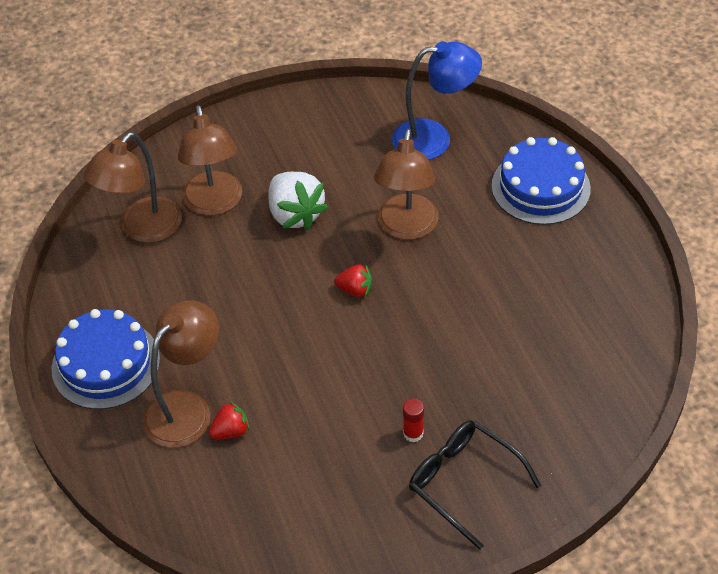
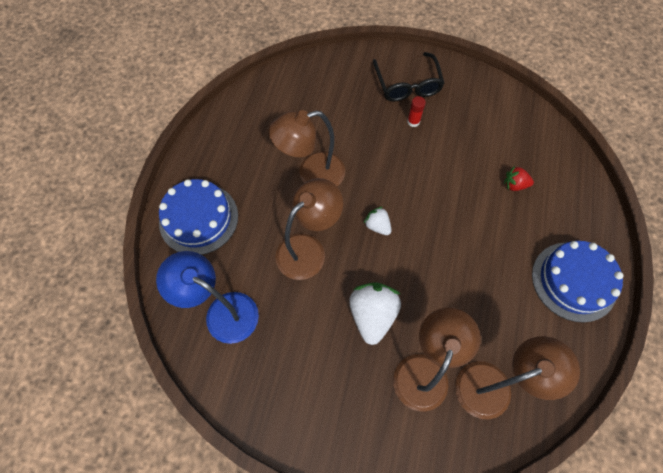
camera: 145 degrees left, 15 degrees up
brown lamp [142,300,219,448] -> brown lamp moved to [269,110,345,186]
red strawberry [334,265,372,297] -> white strawberry [364,207,391,235]

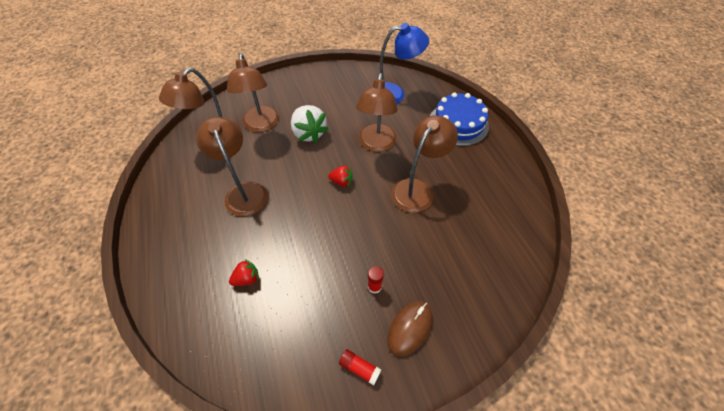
camera: 145 degrees right, 10 degrees down
white strawberry [364,207,391,235] -> red strawberry [328,166,353,187]
black glasses [373,52,445,101] -> brown mouse [387,301,433,357]
blue cake [532,241,623,323] -> none
none -> brown lamp [196,117,267,216]
none -> red glue stick [339,349,381,385]

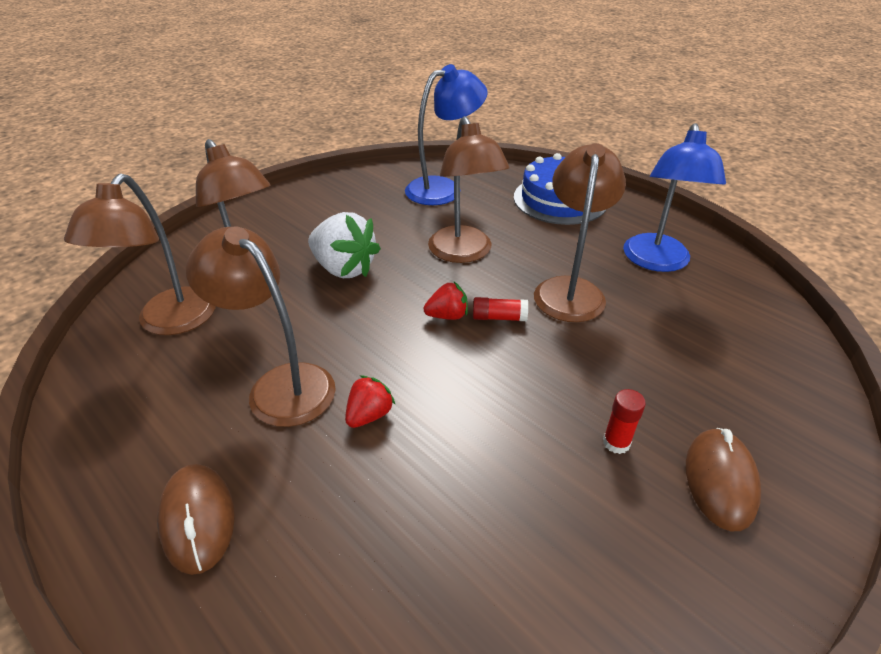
camera: 25 degrees left, 15 degrees down
red strawberry [229,259,259,286] -> red strawberry moved to [345,375,396,428]
red glue stick [339,349,381,385] -> red glue stick moved to [473,297,528,321]
none -> brown mouse [157,464,235,575]
none -> blue lamp [623,123,726,272]

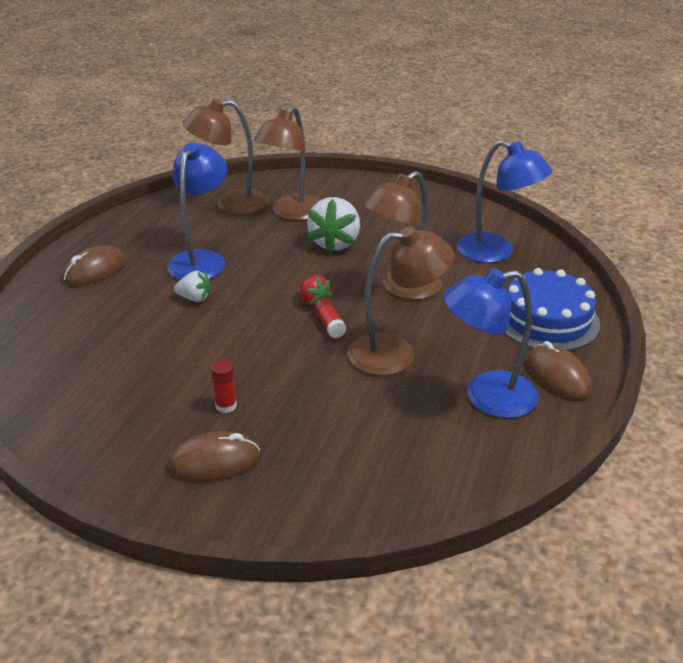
camera: 65 degrees right, 5 degrees down
brown lamp [186,227,336,427] -> blue lamp [167,143,227,280]
red strawberry [345,375,396,428] -> white strawberry [174,271,211,302]
none -> brown mouse [526,341,592,400]

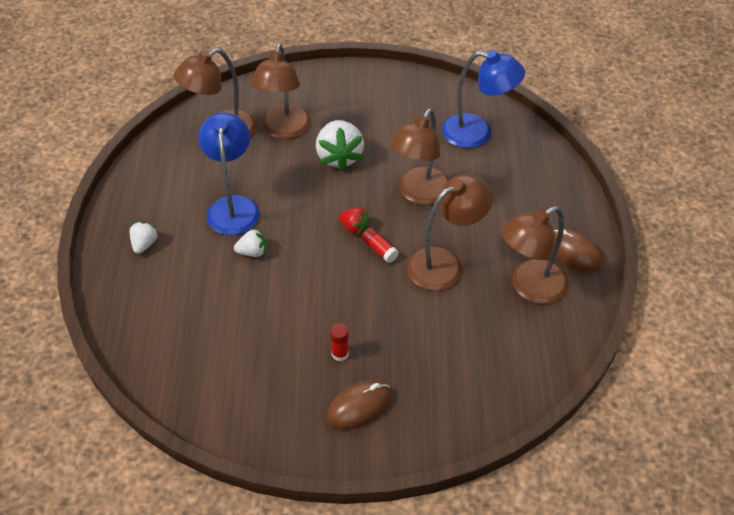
camera: 20 degrees left, 15 degrees up
brown mouse [63,245,126,286] -> white strawberry [130,221,158,254]
blue lamp [443,268,539,418] -> brown lamp [501,206,568,304]
blue cake [504,268,600,351] -> none

